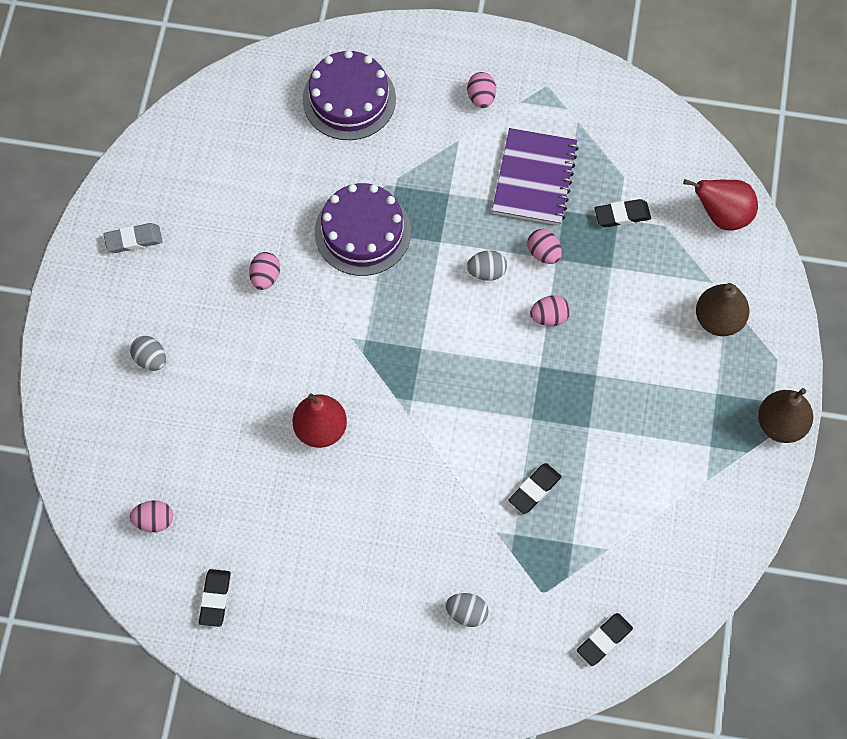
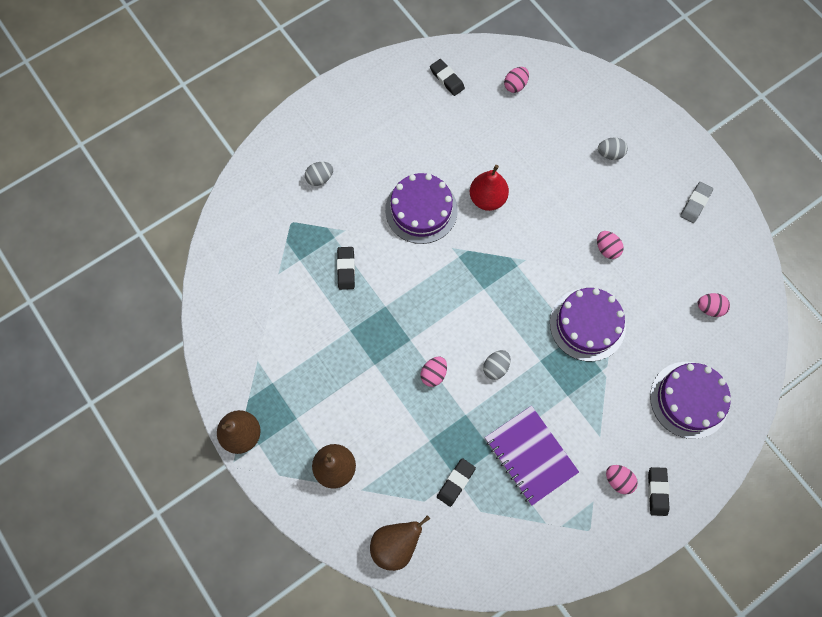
camera: 135 degrees right, 5 degrees up
pink egg [527,229,562,264] -> pink egg moved to [698,293,730,317]
black eraser [577,613,633,666] -> black eraser moved to [648,467,670,516]
red pear [683,179,758,231] -> brown pear [370,515,430,571]
none -> purple cake [385,173,458,244]

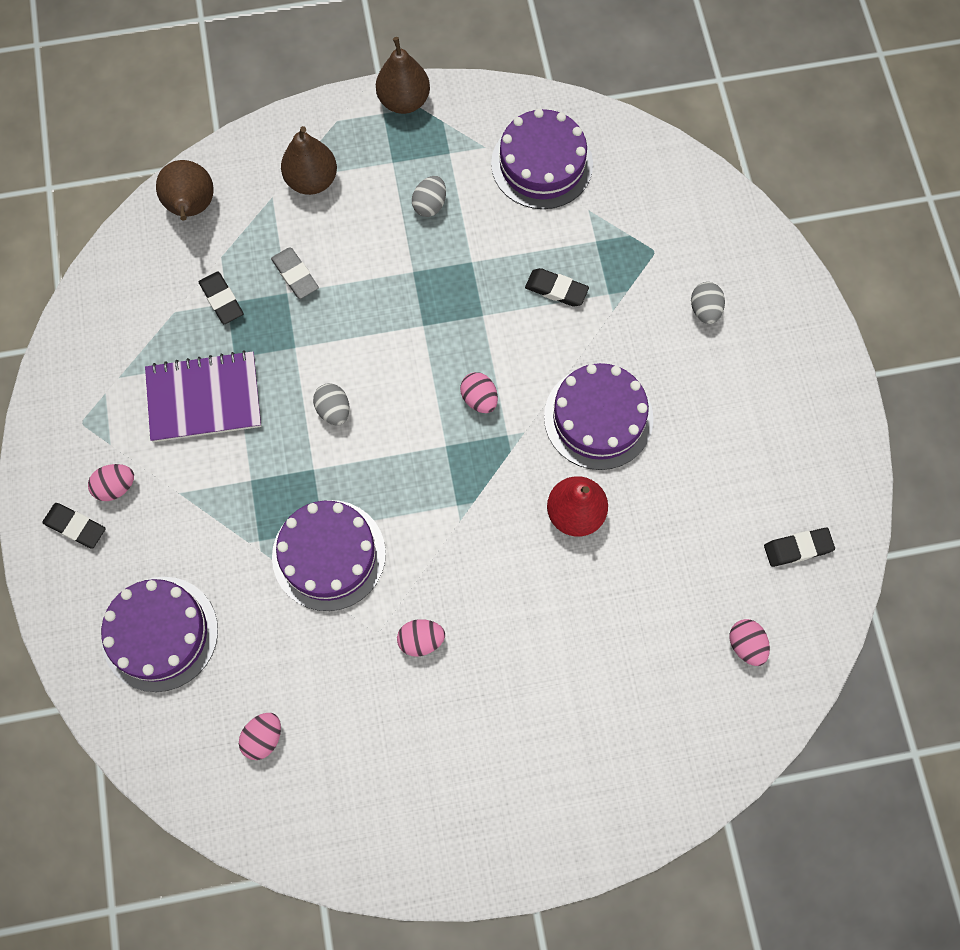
camera: 115 degrees right, 0 degrees up
pink egg [420,357,447,387] -> pink egg moved to [460,372,498,413]
grey egg [598,137,628,160] -> grey egg moved to [412,176,446,217]
grey eraser [680,182,713,223] -> grey eraser moved to [271,247,319,299]
none -> purple cake [491,109,593,209]

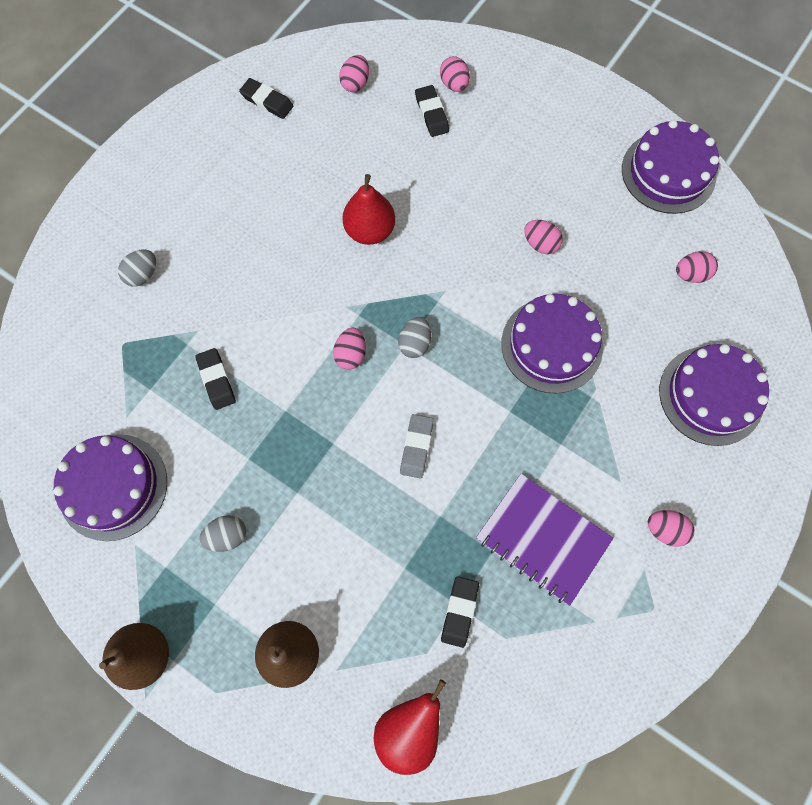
camera: 135 degrees left, 0 degrees up
black eraser [42,503,105,549] -> black eraser moved to [415,85,449,137]
brown pear [156,160,214,220] -> red pear [374,679,446,775]
grey eraser [271,247,319,299] -> grey eraser moved to [400,414,434,478]
grey egg [313,383,350,425] -> grey egg moved to [398,317,431,358]
purple cake [544,363,653,470] -> purple cake moved to [622,120,719,214]
none -> pink egg [440,56,470,92]

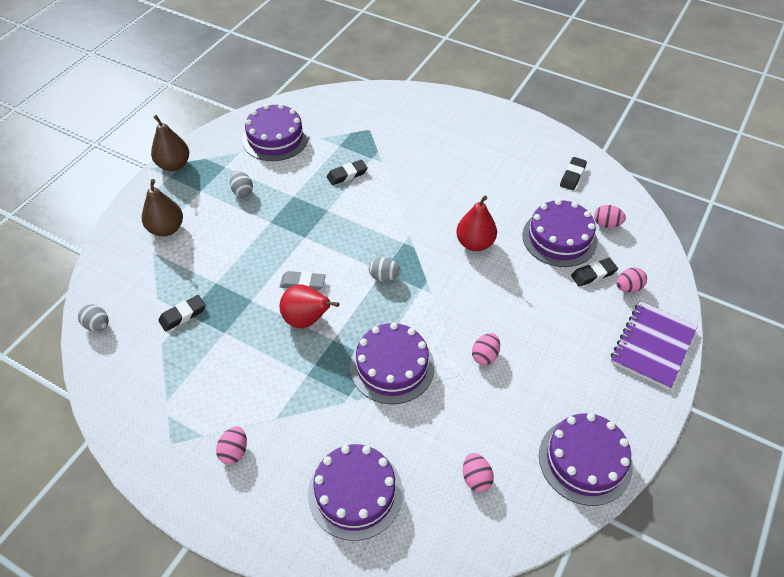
camera: 85 degrees right, 20 degrees down
grey egg [118,249,156,286] -> grey egg moved to [78,304,109,332]
pink egg [333,328,366,370] -> none
red pear [374,679,446,775] -> red pear moved to [279,284,339,328]
black eraser [441,576,479,648] -> black eraser turned 45 degrees counterclockwise [158,295,206,331]
purple notebook [476,474,614,606] -> purple notebook moved to [611,301,698,390]
none -> purple cake [522,199,597,267]

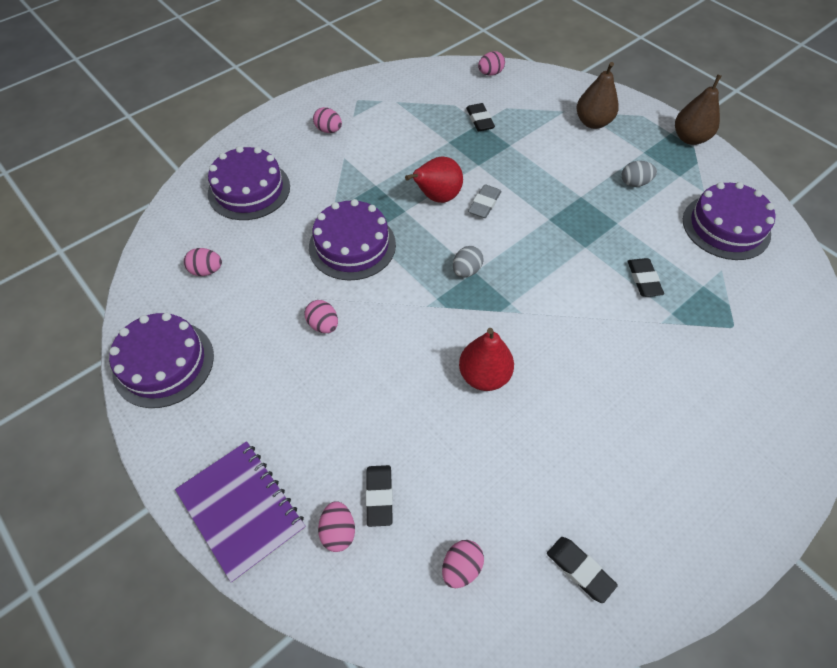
camera: 110 degrees right, 5 degrees up
grey egg [78,304,109,332] -> pink egg [478,51,505,76]
purple cake [522,199,597,267] -> none

